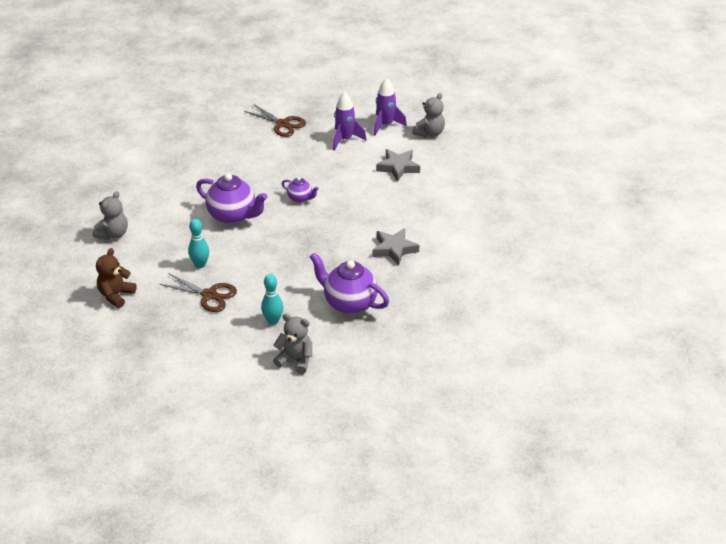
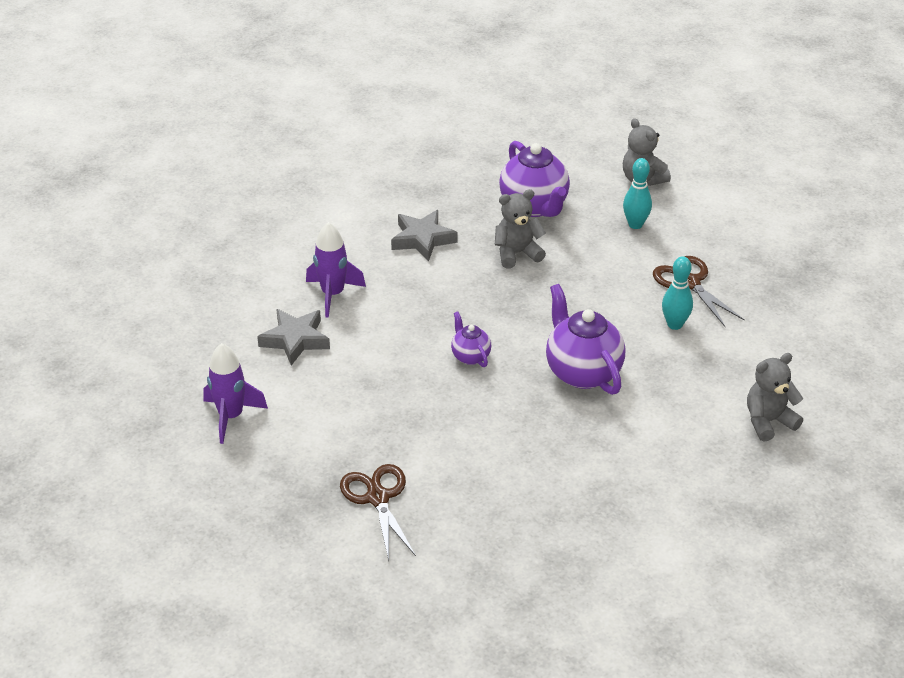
camera: 145 degrees left, 0 degrees up
brown teddy bear [96,248,137,308] -> none
purple rocket [333,92,367,151] -> purple rocket moved to [306,222,366,318]
grey teddy bear [412,93,445,137] -> grey teddy bear moved to [495,189,546,269]

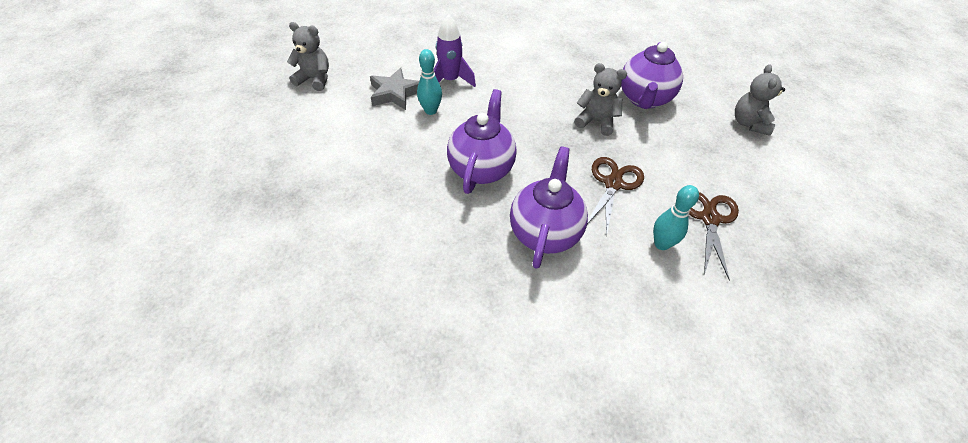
camera: 40 degrees right, 10 degrees up
purple rocket [203,343,268,444] -> none
brown scissors [340,464,416,560] -> brown scissors moved to [587,157,644,236]
grey star [391,210,458,261] -> none
purple teapot [451,311,491,367] -> purple teapot [447,89,517,194], size x1.94
turquoise bowling pin [623,158,652,229] -> turquoise bowling pin moved to [417,49,442,115]
grey teddy bear [747,353,803,442] -> grey teddy bear moved to [287,22,329,91]

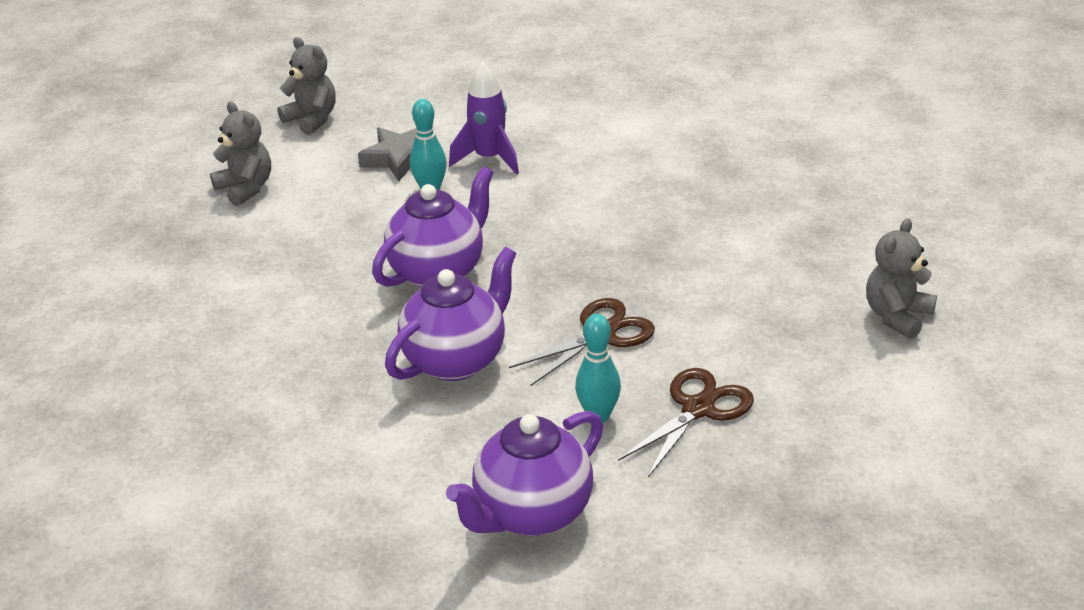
camera: 30 degrees right, 15 degrees down
grey teddy bear [574,63,627,136] -> grey teddy bear moved to [210,101,271,206]
purple teapot [621,42,683,109] -> purple teapot moved to [446,411,603,536]

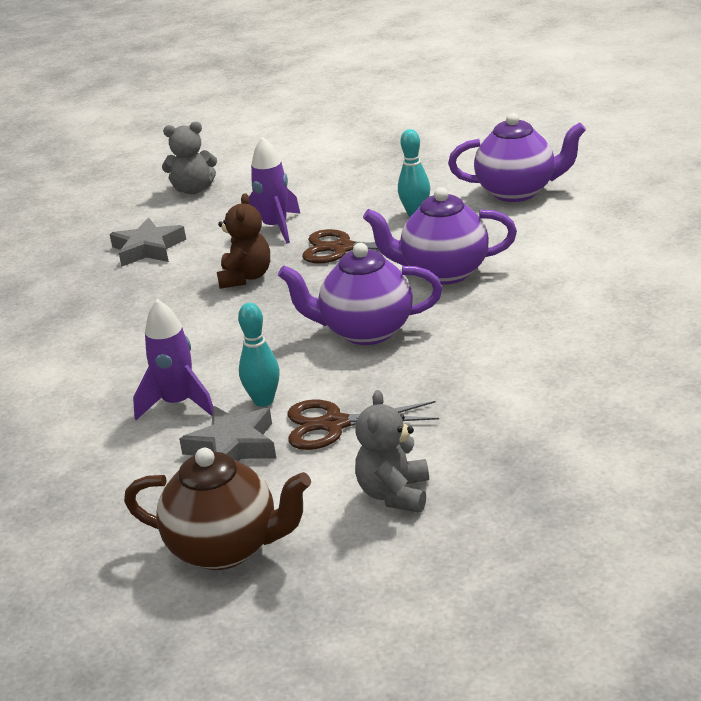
camera: 130 degrees left, 5 degrees down
grey teddy bear [278,37,336,135] -> brown teapot [124,448,311,570]
brown scissors [618,368,754,477] -> brown scissors moved to [288,399,439,450]
none -> grey star [110,218,186,266]
none -> brown teddy bear [217,193,270,289]
none -> purple rocket [249,136,301,244]

